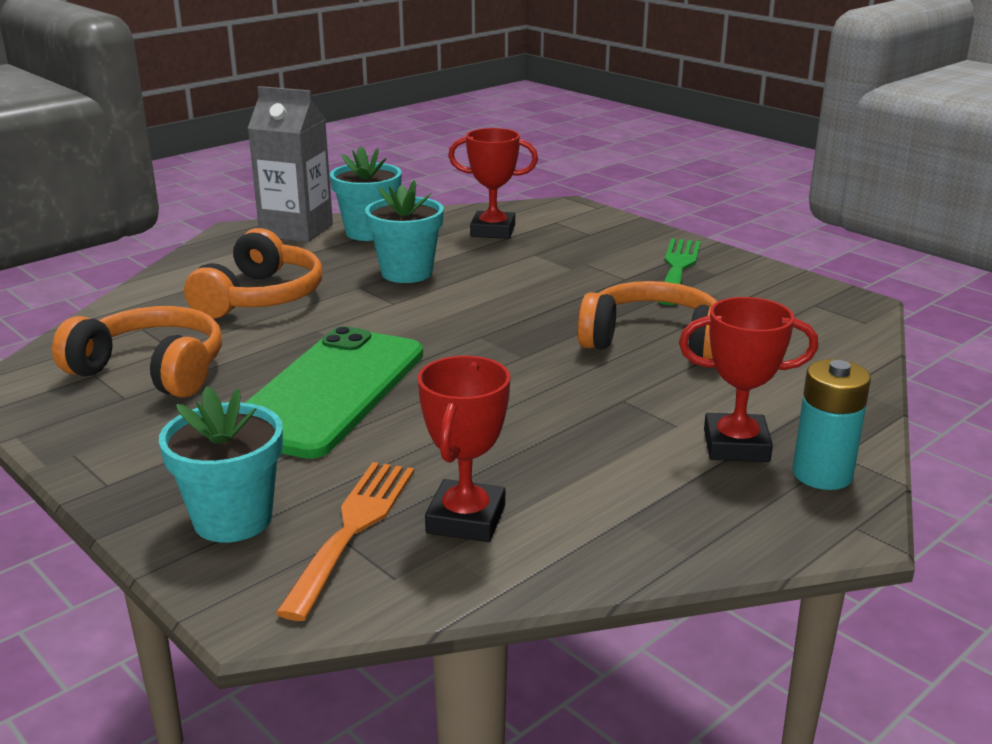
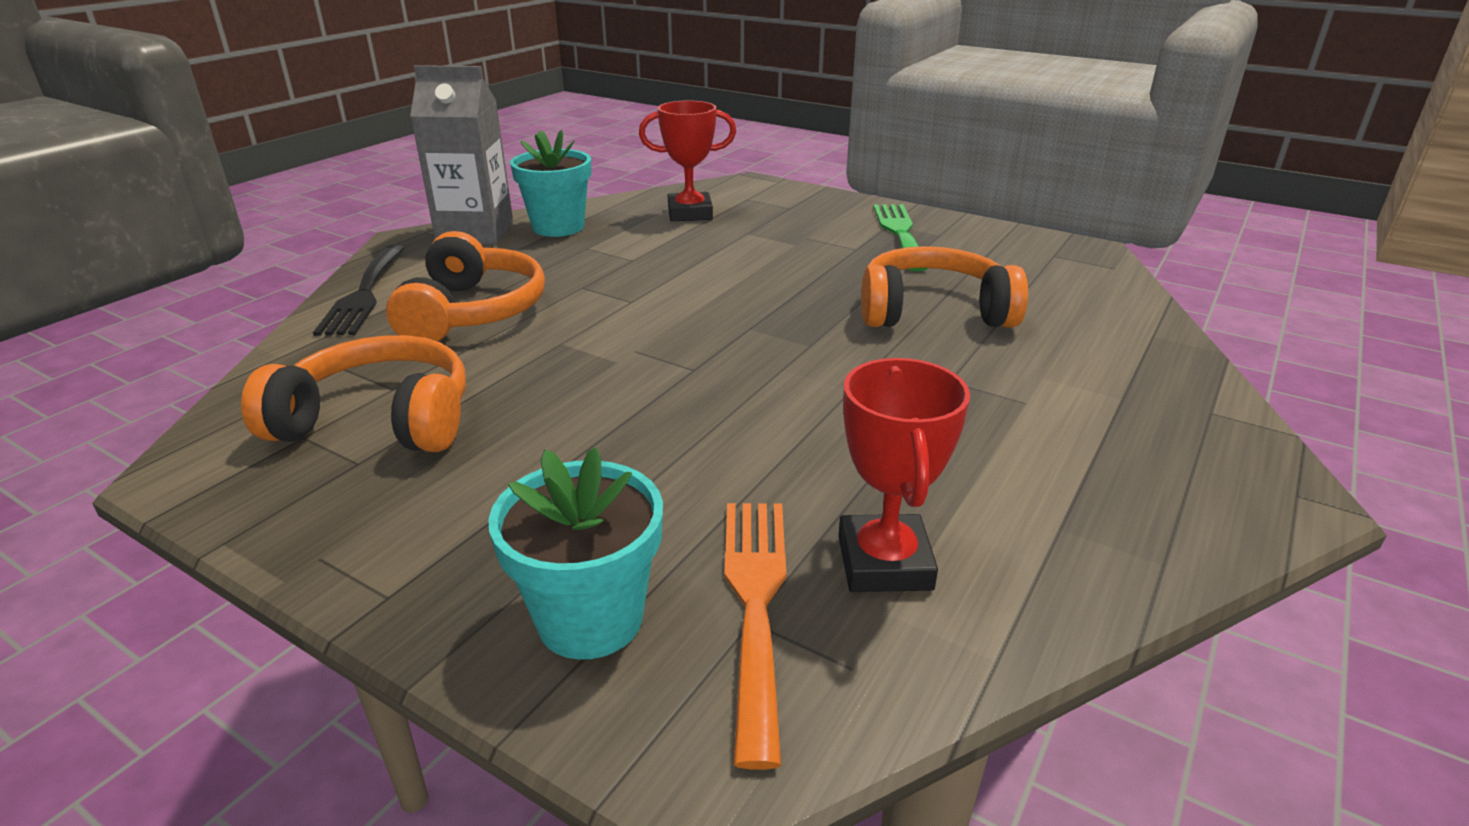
camera: 15 degrees left, 5 degrees up
green phone [245,326,423,459] -> none
turquoise flower pot [365,180,444,283] -> none
red trophy [679,297,818,462] -> none
turquoise battery [792,359,871,490] -> none
none -> black fork [313,245,404,336]

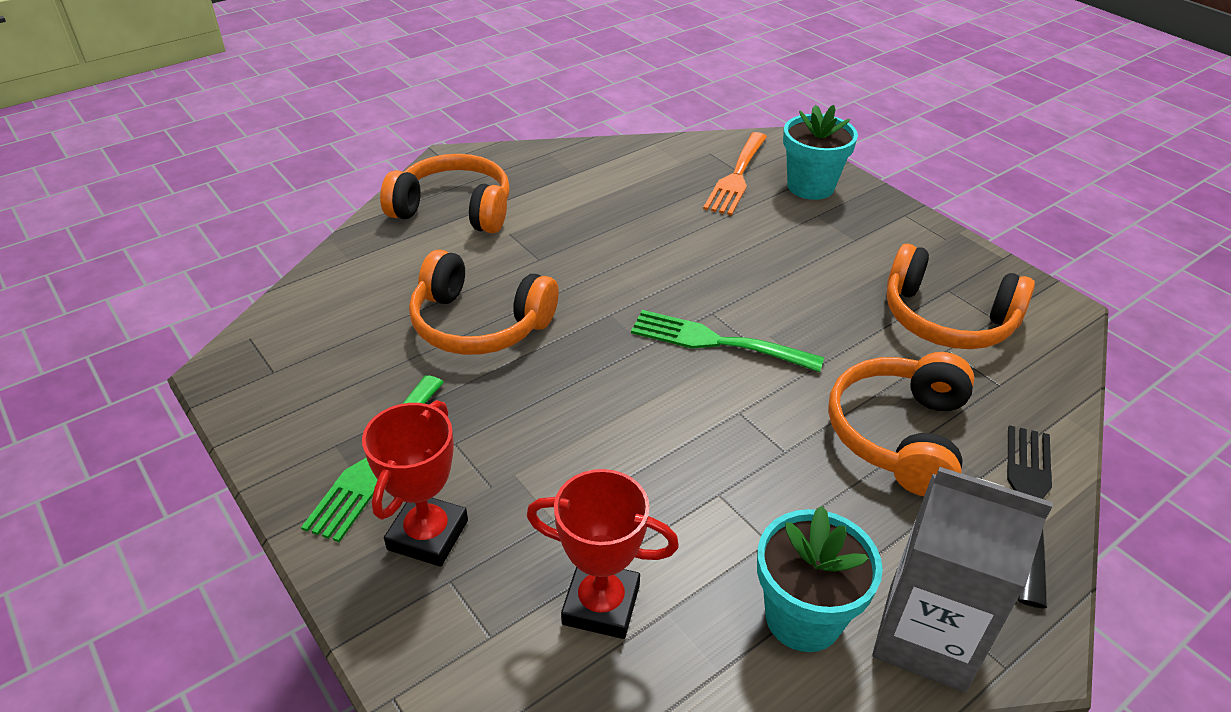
camera: 160 degrees left, 10 degrees up
red trophy [838,358,970,592] -> red trophy moved to [362,400,468,567]
none -> orange headphones [380,154,510,233]
none -> green fork [631,310,824,372]

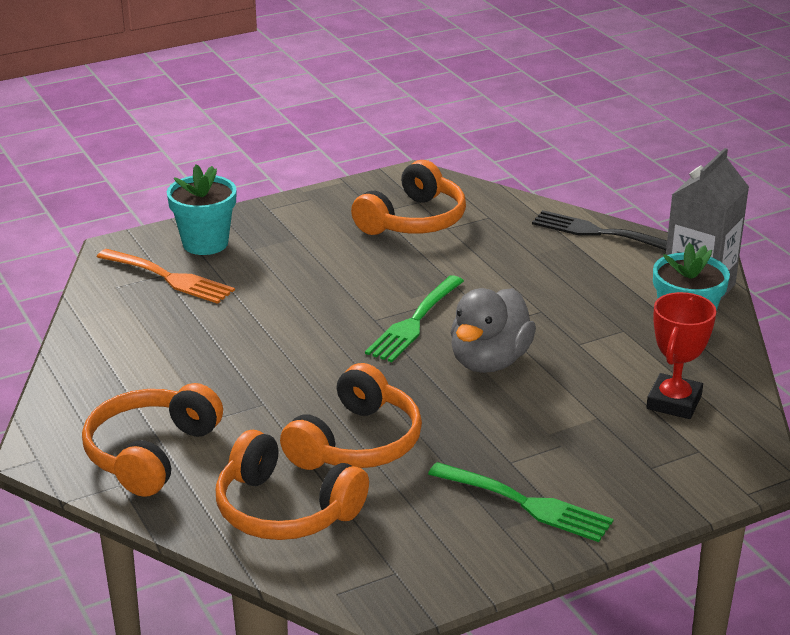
camera: 80 degrees left, 10 degrees down
red trophy [362,400,468,567] -> none
orange headphones [828,352,974,496] -> orange headphones moved to [216,430,369,540]
none -> grey duck [451,288,536,373]

